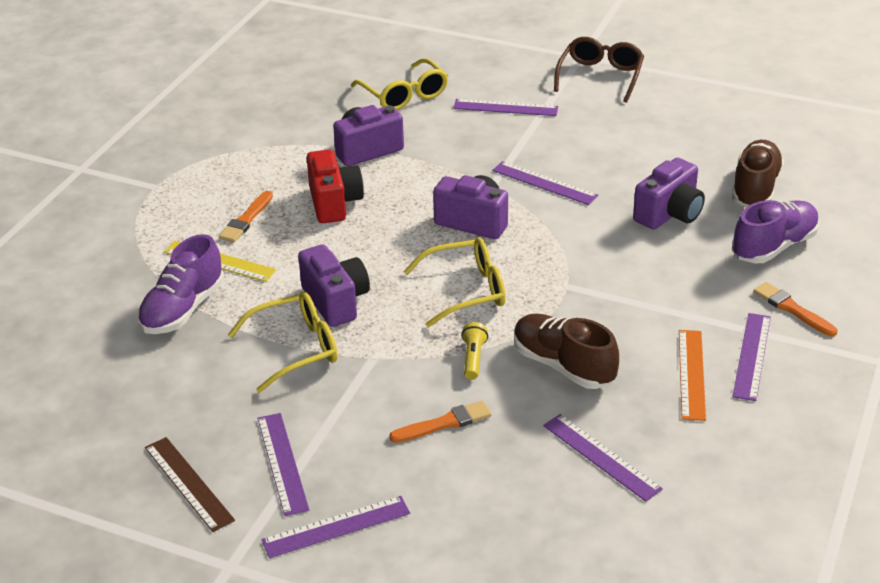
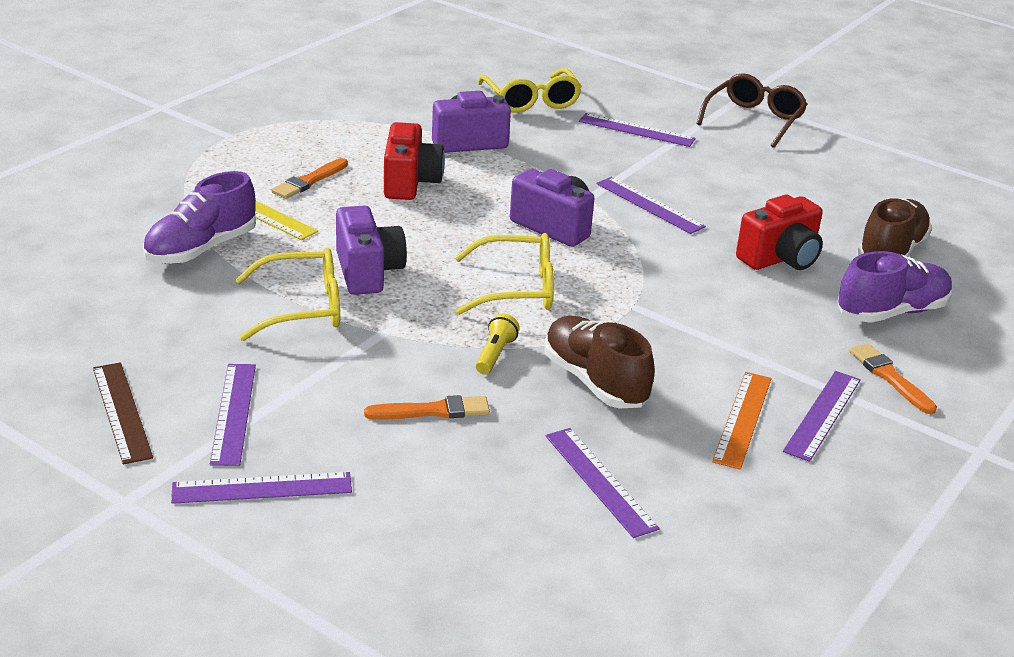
camera: 10 degrees right, 5 degrees down
purple camera [633,158,705,229] -> red camera [736,194,823,270]

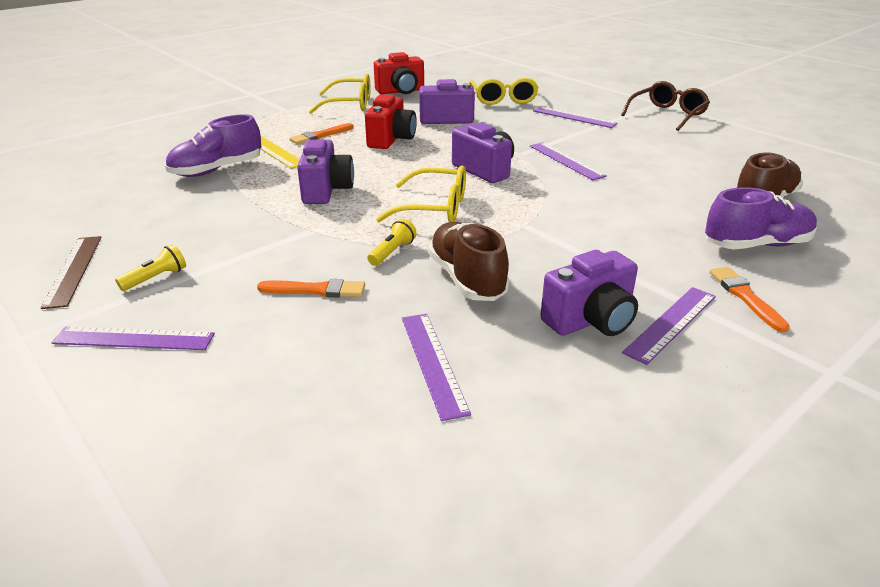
camera: 15 degrees right, 0 degrees up
purple ruler [210,364,256,466] -> yellow flashlight [115,244,186,291]
yellow glasses [235,248,340,341] -> yellow glasses moved to [309,74,371,114]
orange ruler [712,372,771,470] -> purple camera [540,250,638,336]
red camera [736,194,823,270] -> red camera moved to [374,52,424,94]

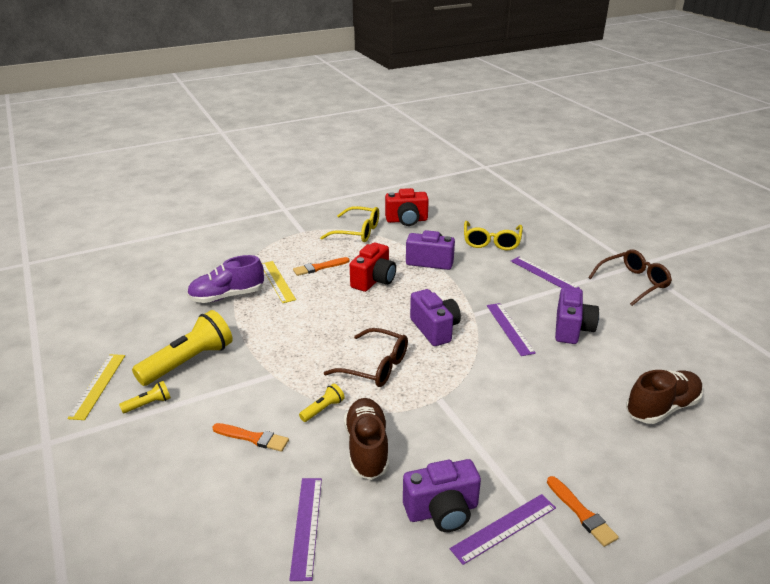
camera: 15 degrees right, 0 degrees up
brown ruler [40,236,102,309] -> yellow ruler [67,354,125,420]
purple ruler [51,326,215,350] -> none
purple camera [297,140,354,204] -> purple camera moved to [555,287,599,344]
yellow glasses [376,166,466,222] -> brown glasses [324,328,408,387]
purple shoe [705,187,817,249] -> none
orange brush [710,267,790,333] -> orange brush turned 150 degrees clockwise [547,476,619,547]
none -> yellow flashlight [132,310,233,386]

